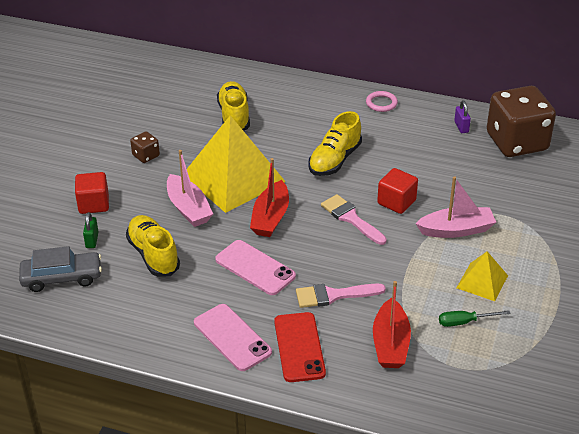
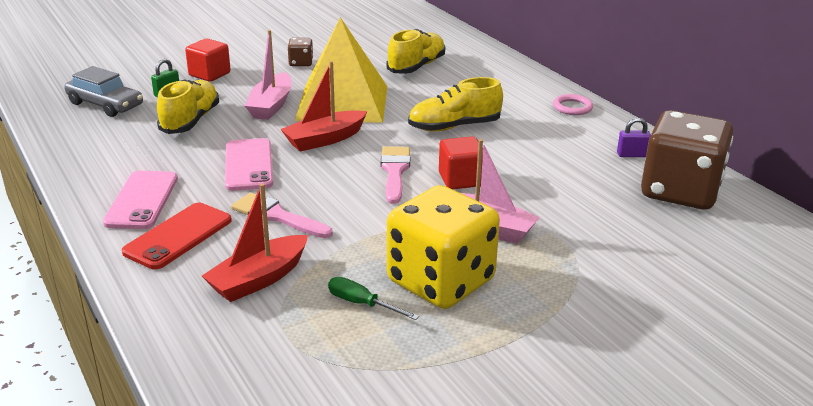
camera: 40 degrees right, 10 degrees down
purple padlock [454,101,471,133] -> purple padlock turned 60 degrees clockwise [617,118,651,157]
yellow pyramid [457,251,508,301] -> yellow dice [387,185,500,309]

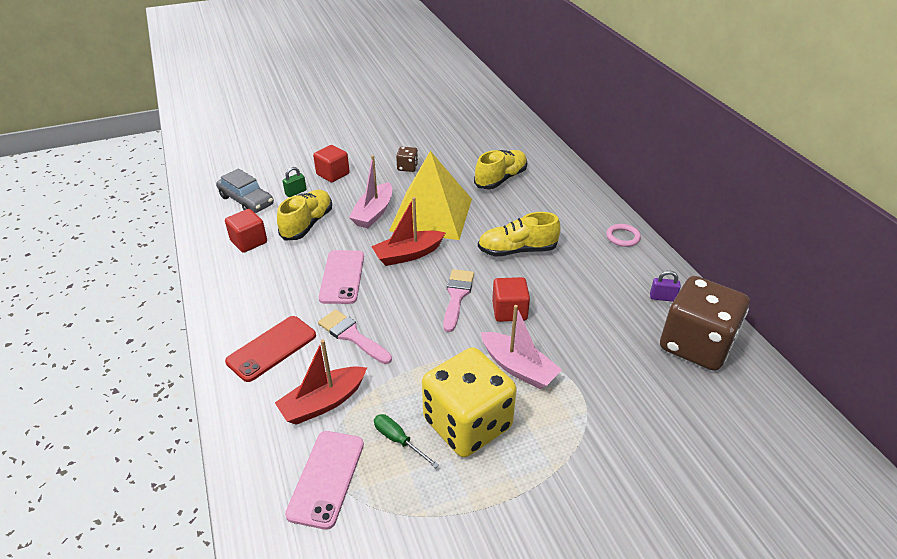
camera: 10 degrees right, 10 degrees up
pink phone [103,171,178,229] -> pink phone moved to [285,431,364,530]
none -> red cube [225,209,267,253]

